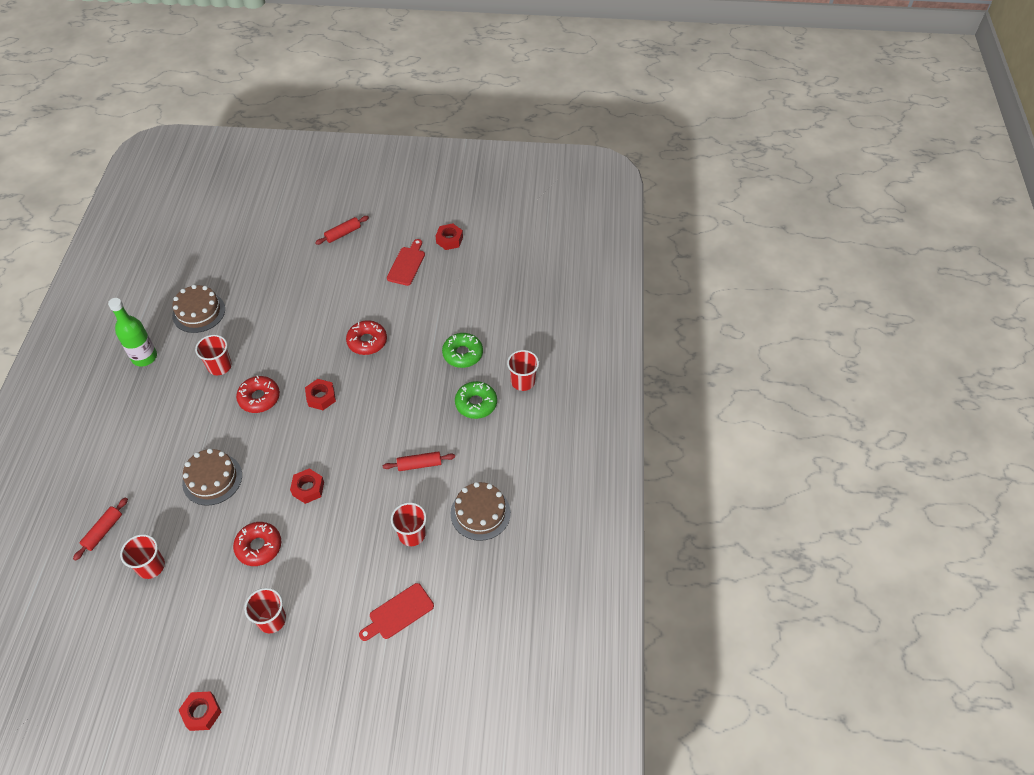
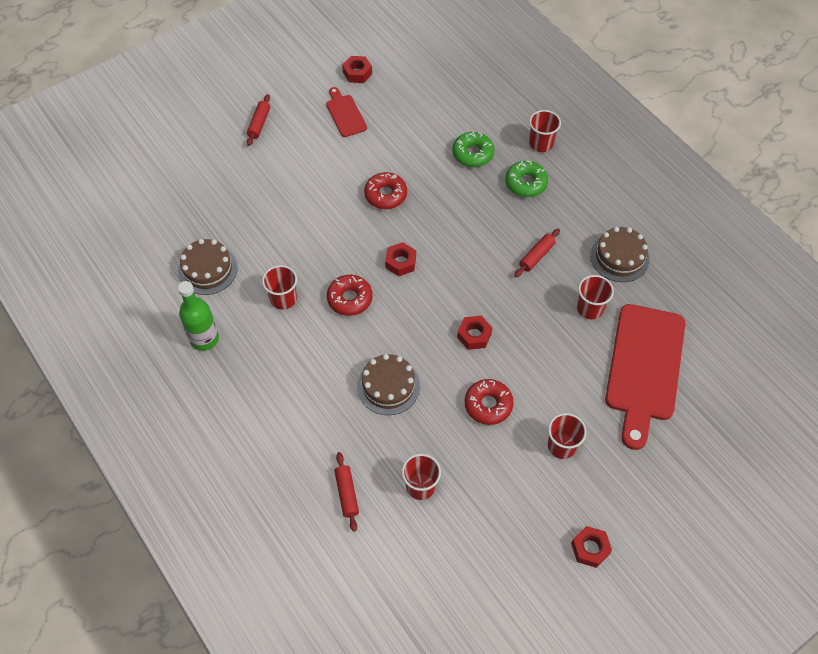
camera: 40 degrees left, 5 degrees up
red cutting board [359,583,434,641] -> red cutting board [605,304,685,450], size x2.08

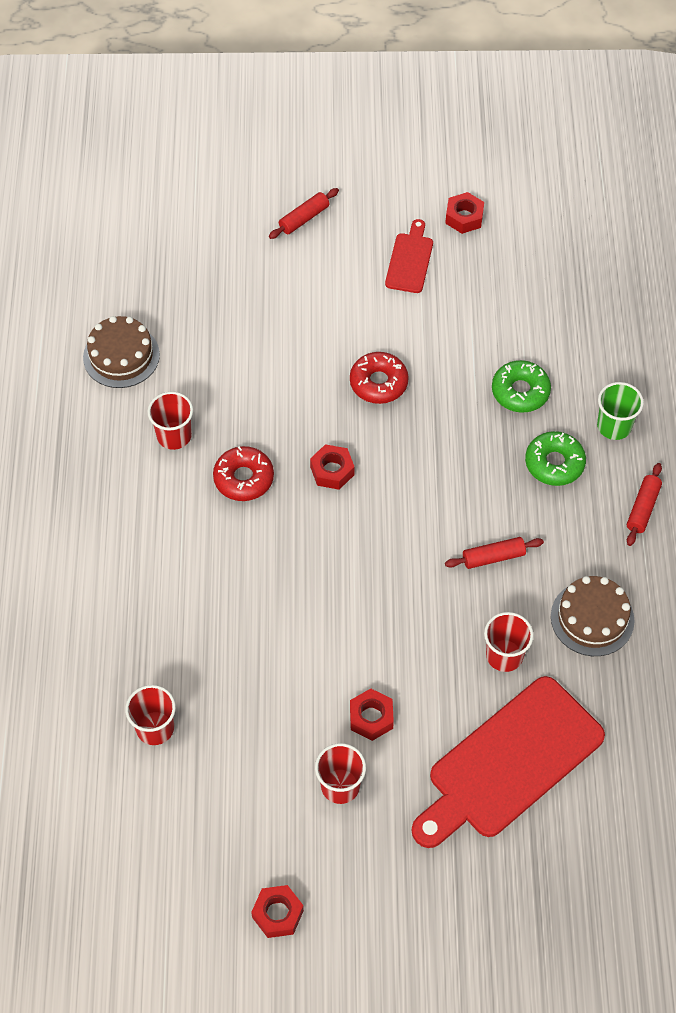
camera: 35 degrees right, 0 degrees up
green bottle [178,281,219,351] -> none
red rolling pin [334,452,359,532] -> red rolling pin moved to [627,463,662,546]
brown cake [357,354,420,415] -> none
red nut [457,316,492,350] -> red nut moved to [350,689,394,741]
red donut [465,379,514,425] -> none
red cup [529,110,561,152] -> green cup [597,382,644,440]

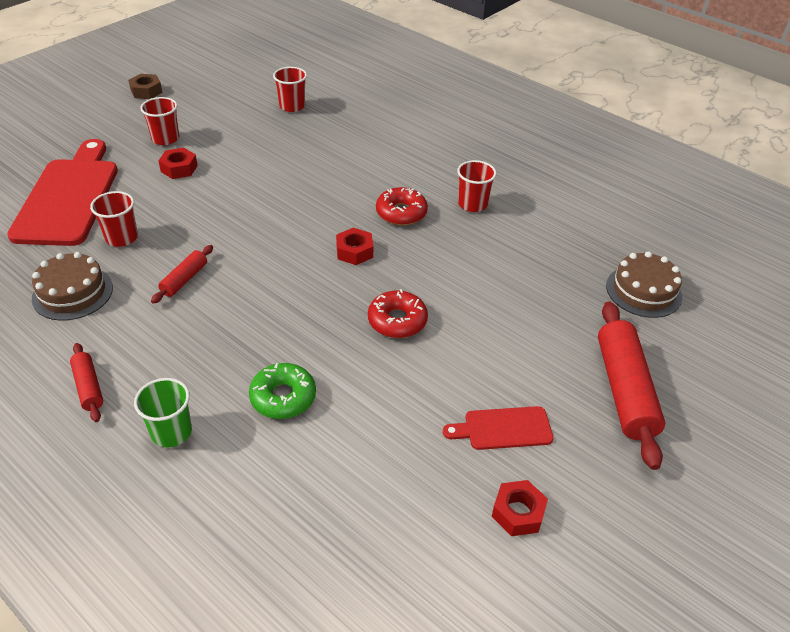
camera: 130 degrees right, 15 degrees down
brown cake [83,316,160,388] -> brown cake moved to [606,251,682,318]
red nut [251,885,304,938] -> brown nut [128,74,163,99]
red rolling pin [269,188,339,239] -> red rolling pin [598,301,665,470], size x1.97
red cutting board [385,219,433,293] -> red cutting board turned 120 degrees clockwise [443,406,554,450]
green donut [525,431,586,486] -> none

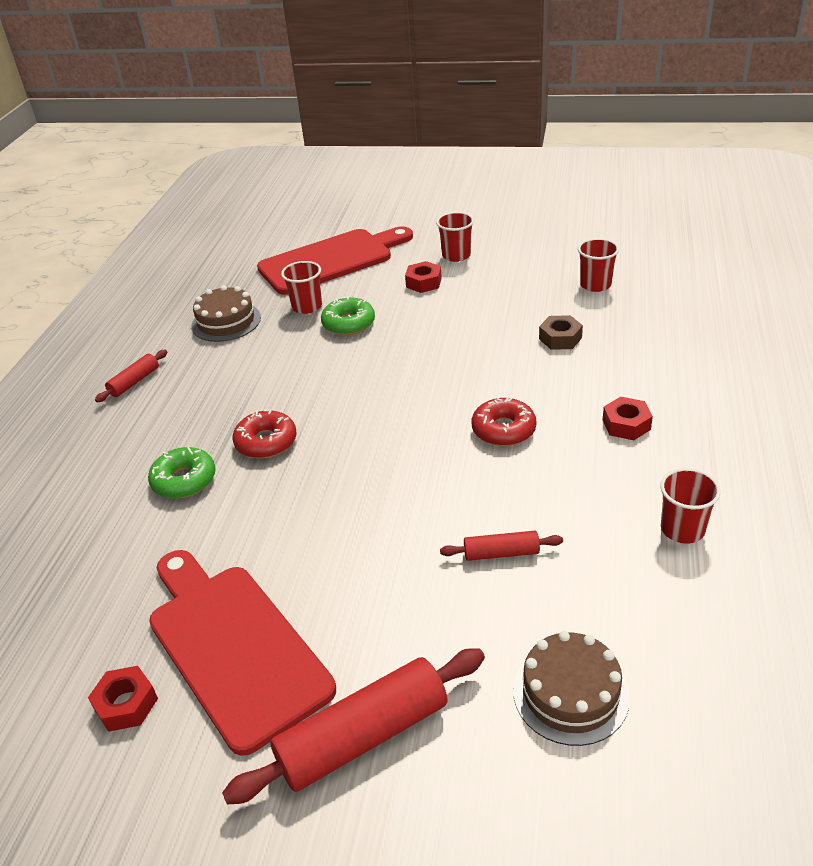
camera: 65 degrees right, 5 degrees down
brown nut [128,74,163,99] -> brown nut moved to [539,315,583,350]
green cup [134,378,192,447] -> none
red rolling pin [151,245,213,304] -> red rolling pin moved to [440,531,563,561]
red nut [336,228,373,265] -> red nut moved to [603,397,653,440]
red donut [368,289,428,338] -> red donut moved to [233,410,297,459]
red cutting board [443,406,554,450] -> red cutting board [149,550,336,756], size x2.08
red cup [457,160,497,212] -> red cup moved to [660,468,721,543]
none -> green donut [321,297,375,335]

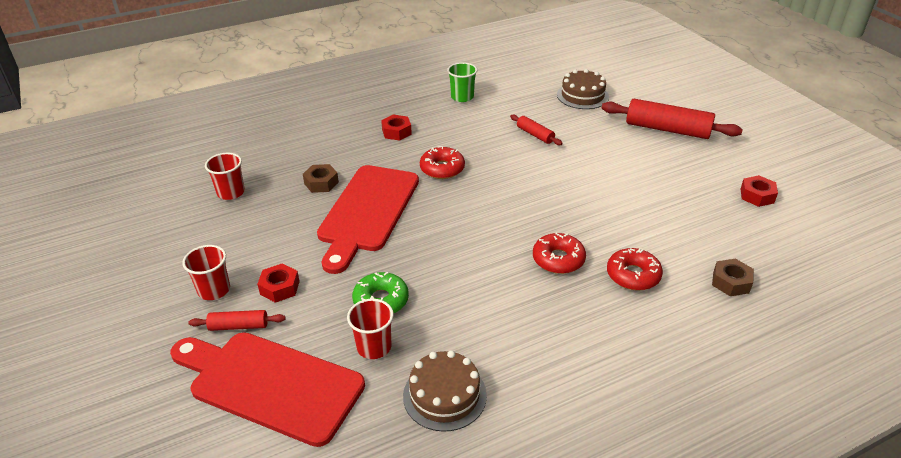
camera: 130 degrees left, 0 degrees up
red rolling pin [95,350,167,402] -> red rolling pin moved to [188,310,286,331]
green donut [148,447,216,499] -> red donut [607,248,663,290]
red cutting board [149,550,336,756] -> red cutting board moved to [317,165,419,274]
red cup [660,468,721,543] -> green cup [447,62,477,102]
none -> brown nut [712,259,754,296]

